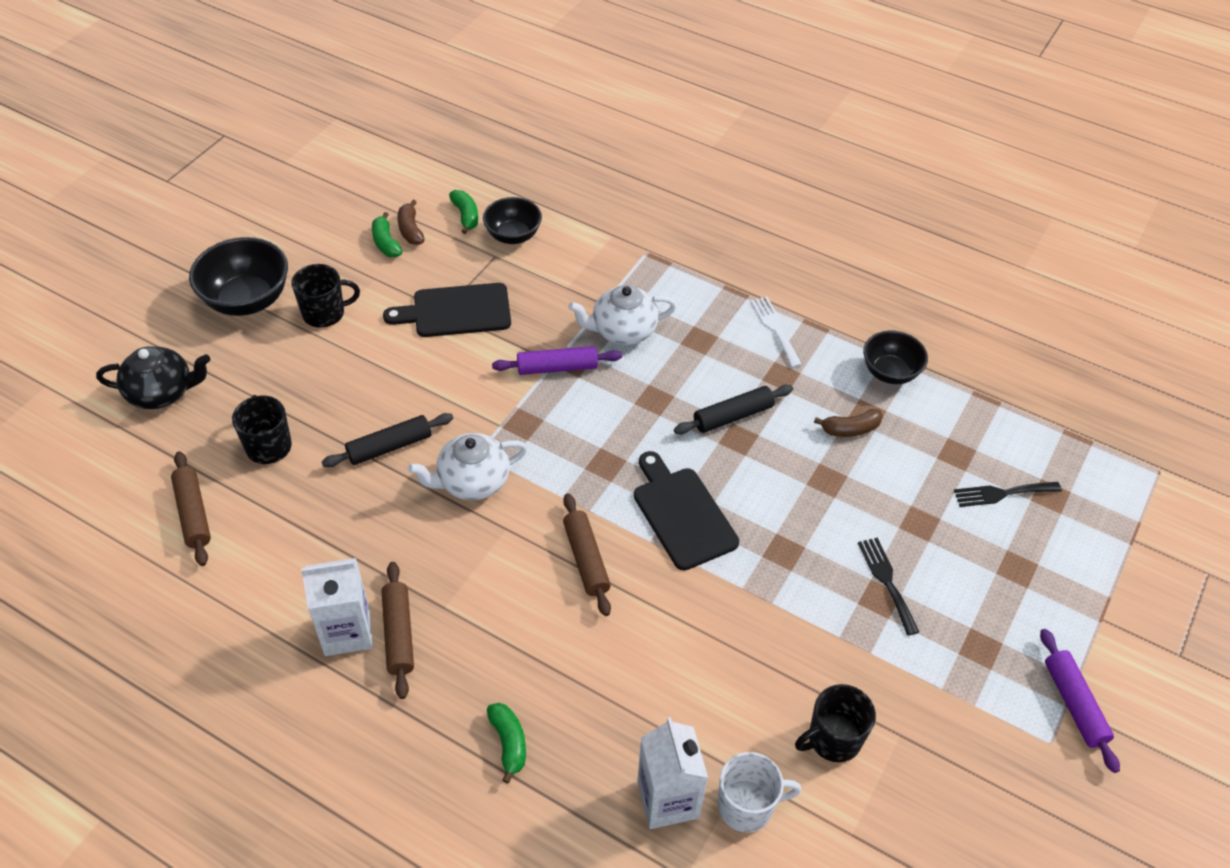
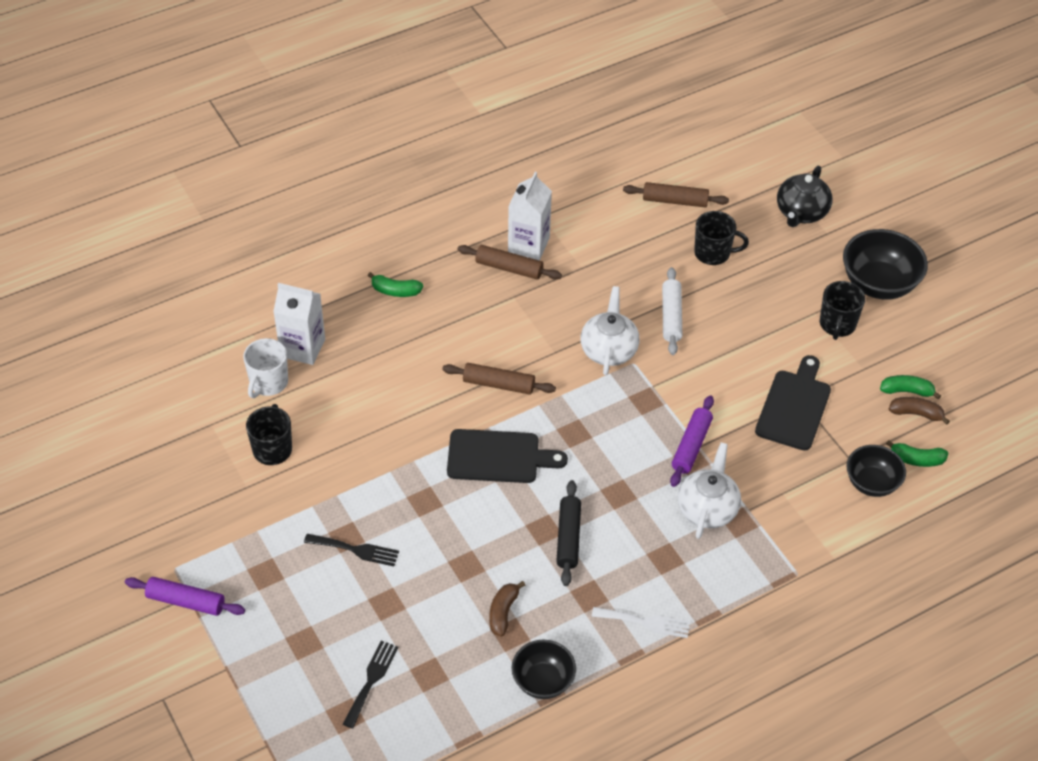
camera: 120 degrees right, 0 degrees up
black rolling pin [322,413,453,468] -> white rolling pin [662,267,682,355]

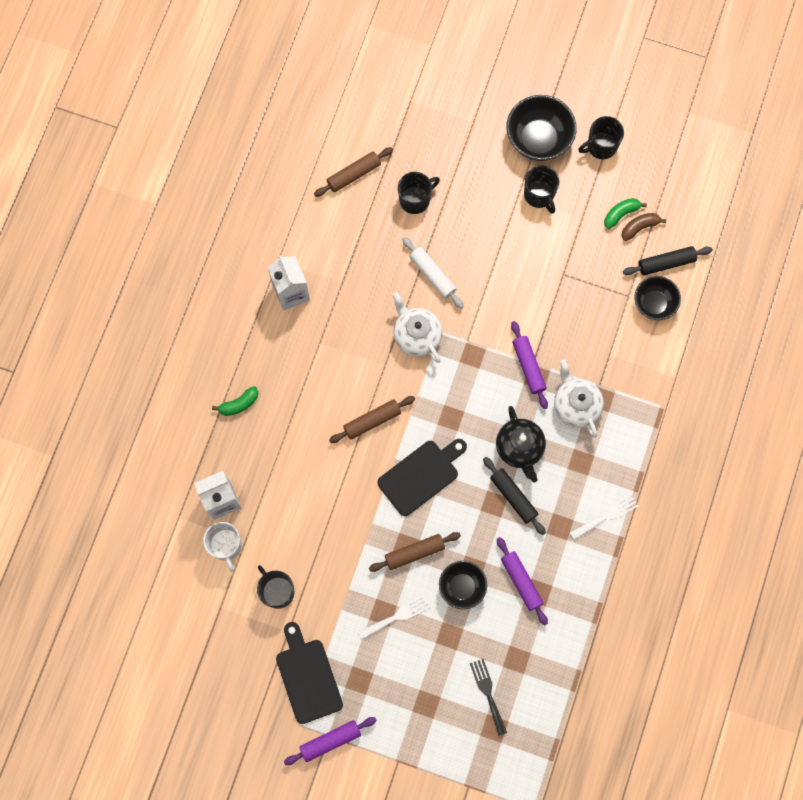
camera: 40 degrees left, 25 degrees up
black fork [304,534,399,566] -> white fork [358,595,430,640]
brown rolling pin [457,245,562,280] -> brown rolling pin moved to [369,532,461,572]
brown banana [489,581,525,637] -> purple rolling pin [497,537,548,626]
black bowl [511,640,576,699] -> black bowl moved to [439,561,487,609]
black cutting board [755,355,831,451] -> black cutting board moved to [276,622,343,724]
black teapot [777,166,832,227] -> black teapot moved to [496,406,546,482]
green banana [886,440,948,467] -> black rolling pin [623,246,713,275]
none -> black mug [578,116,624,159]

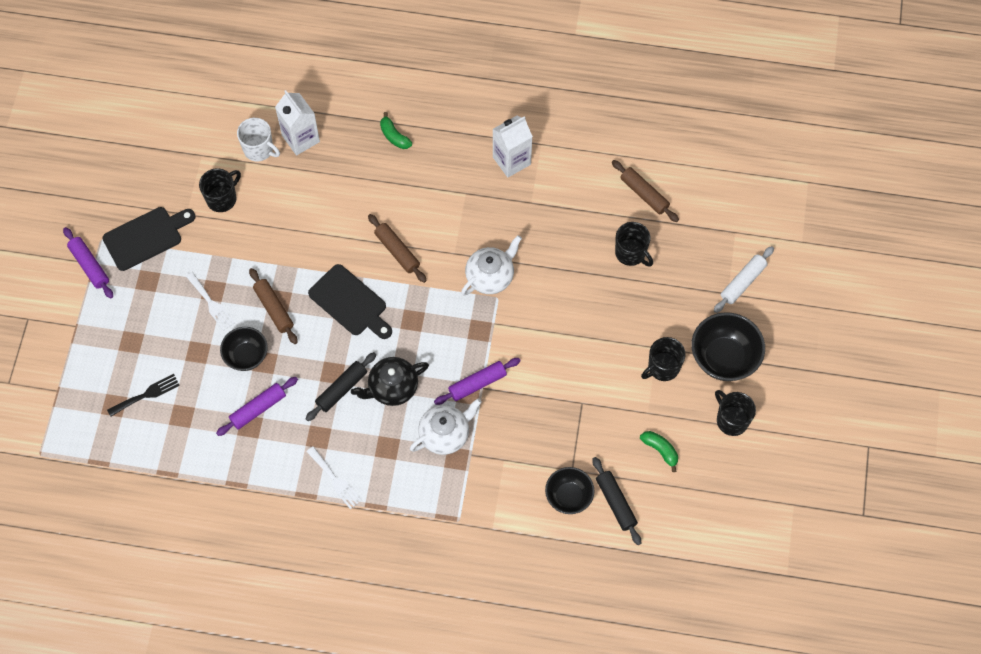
camera: 80 degrees right, 10 degrees down
white mug [203,522,242,572] -> white mug turned 120 degrees counterclockwise [237,118,280,161]
white rolling pin [402,237,464,309] -> white rolling pin moved to [714,246,774,313]
brown banana [622,213,666,241] -> none

